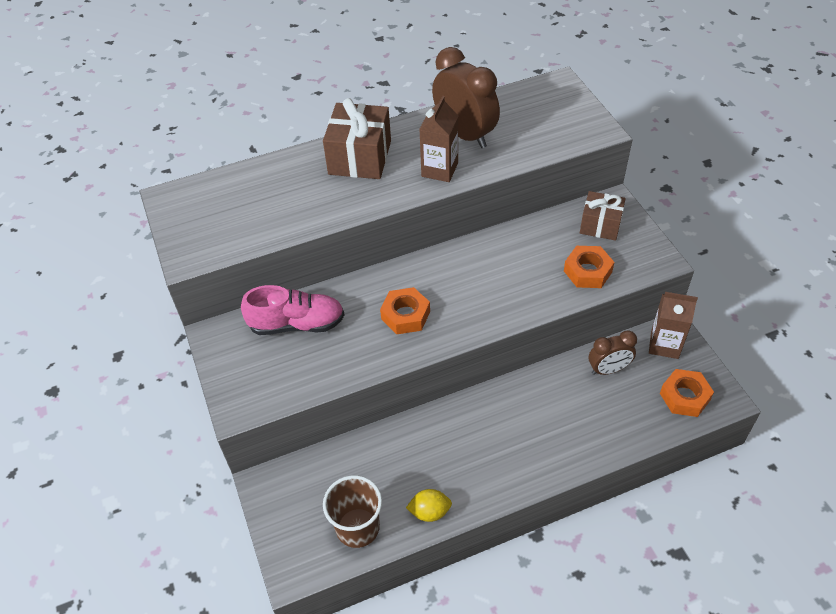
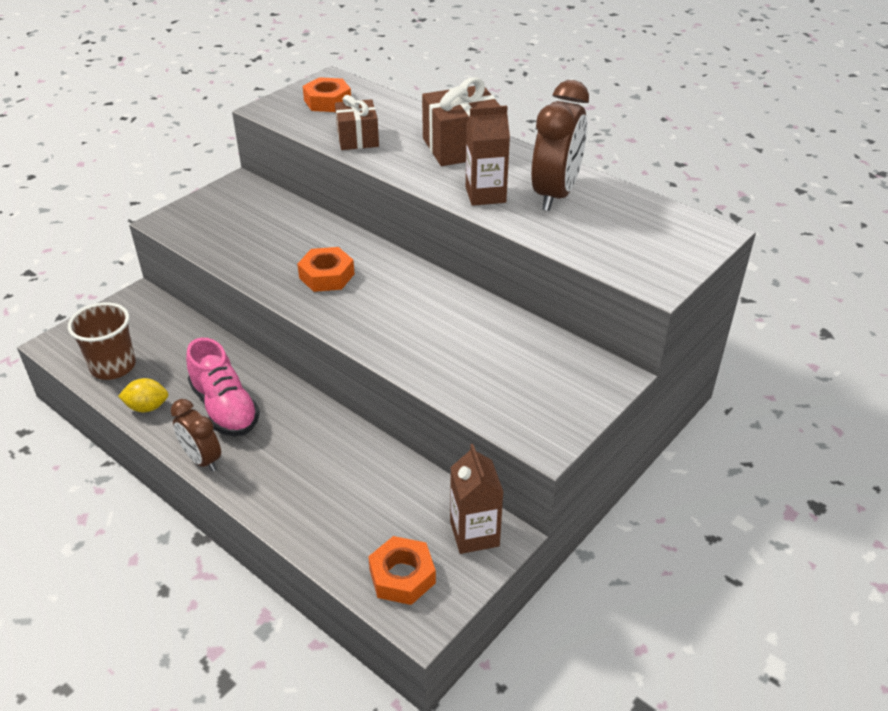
camera: 60 degrees right, 10 degrees down
pink shoe [241,285,344,335] -> pink shoe moved to [186,337,260,436]
yellow lemon [406,489,452,522] -> yellow lemon turned 60 degrees counterclockwise [118,378,168,412]
orange nut [564,246,615,288] -> orange nut moved to [303,77,351,112]
brown gift [580,191,626,241] -> brown gift moved to [335,95,379,150]
brown clock [589,330,637,375] -> brown clock moved to [171,399,221,472]

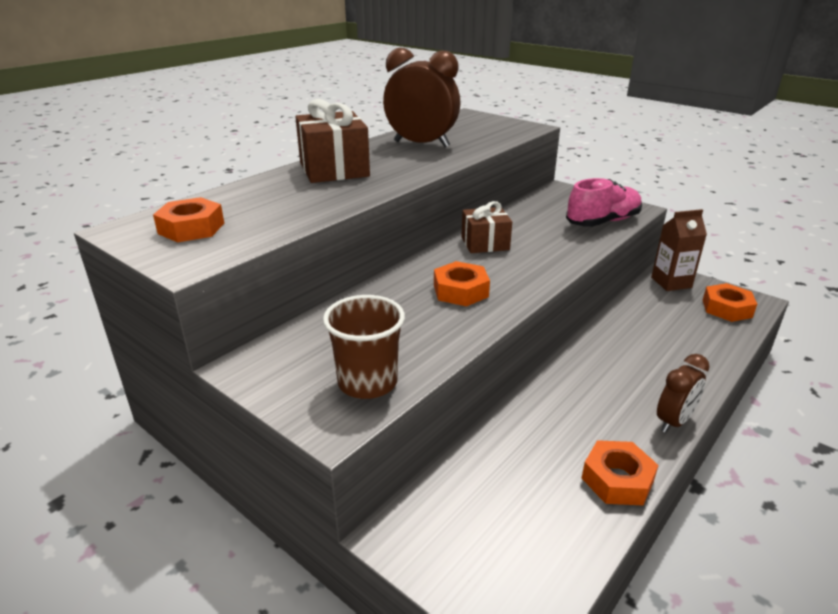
camera: 90 degrees left, 10 degrees down
brown cup [68,302,136,380] -> brown cup moved to [323,295,405,399]
yellow lemon [118,378,168,412] -> orange nut [582,440,658,505]
pink shoe [186,337,260,436] -> pink shoe moved to [566,178,642,227]
brown gift [335,95,379,150] -> brown gift moved to [461,201,512,253]
brown carton [466,106,510,206] -> none

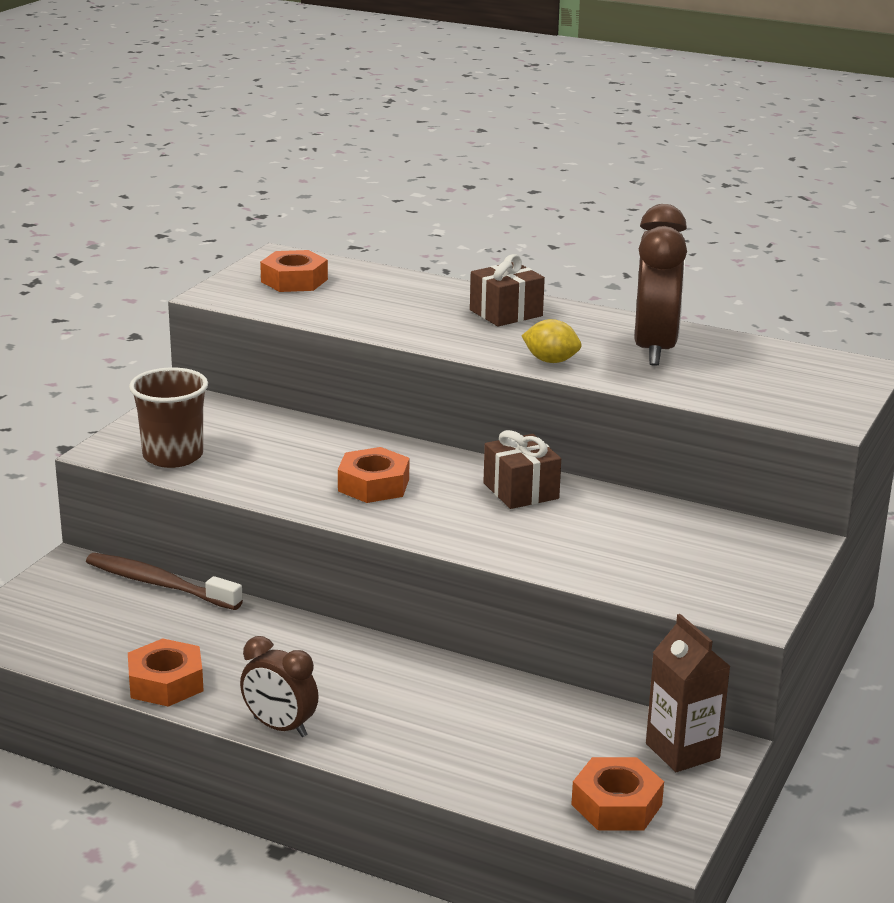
camera: 75 degrees right, 5 degrees down
brown gift [296,99,370,183] -> brown gift [470,254,545,327], size x0.64
pink shoe [566,178,642,227] -> none
none -> brown toothbrush [86,553,243,610]
none -> yellow lemon [522,319,581,363]

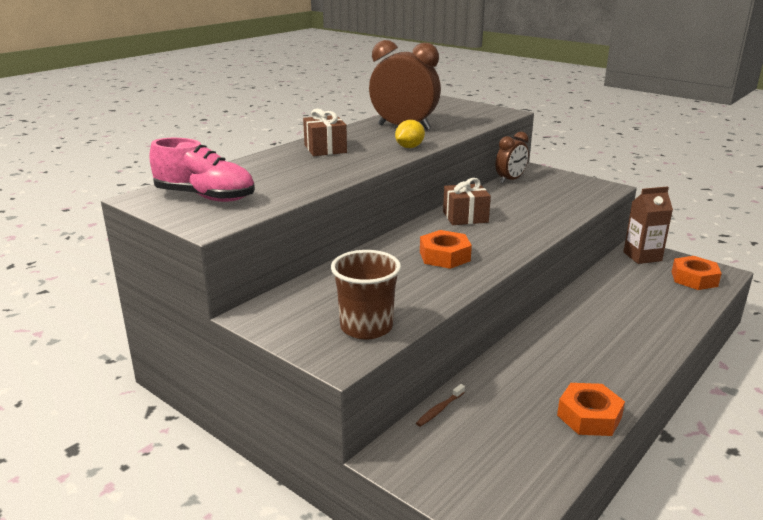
camera: 75 degrees left, 0 degrees up
brown toothbrush [86,553,243,610] -> brown toothbrush [416,384,465,427], size x0.48
brown clock [240,636,319,737] -> brown clock moved to [495,132,529,184]
orange nut [260,250,328,292] -> pink shoe [149,138,255,202]

